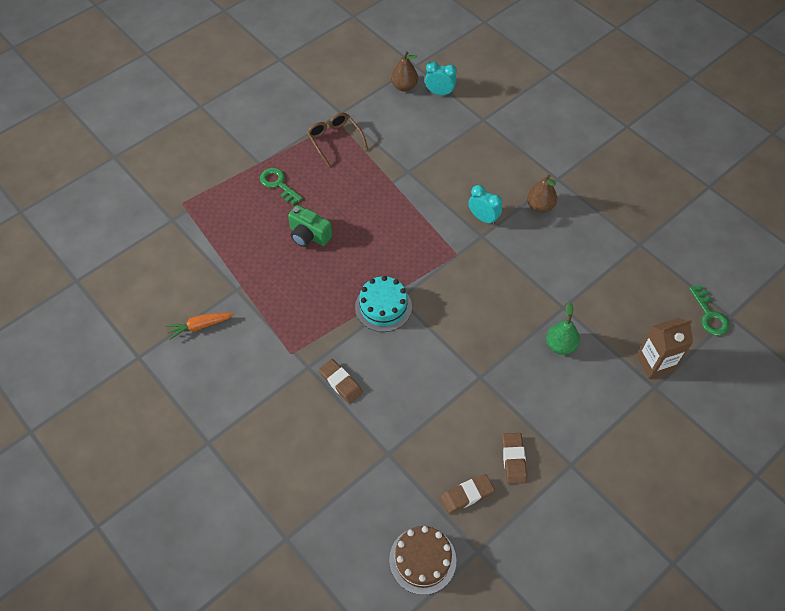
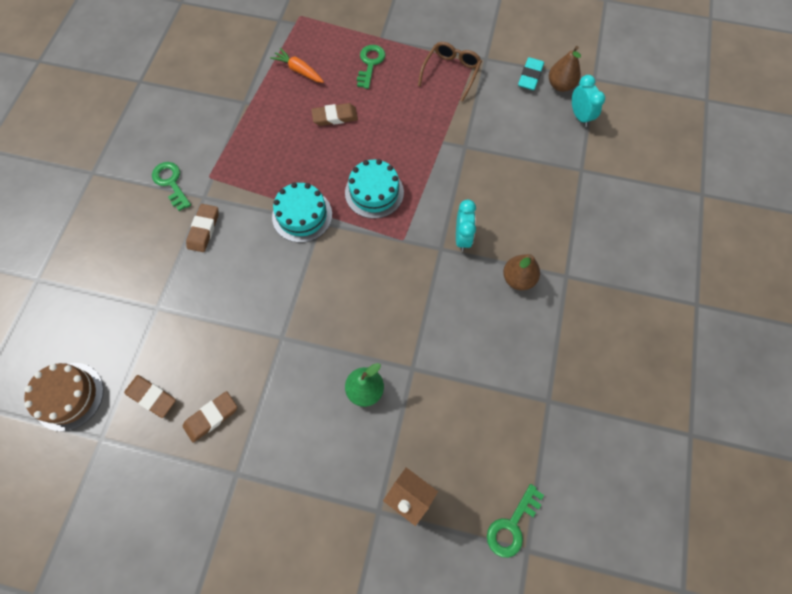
camera: 55 degrees right, 10 degrees up
orange carrot [165,313,234,340] -> orange carrot moved to [270,48,324,83]
green camera [288,205,332,247] -> brown eraser [311,103,358,126]
none -> green key [152,162,191,211]
none -> turquoise cake [345,159,404,219]
none -> turquoise eraser [518,57,544,90]

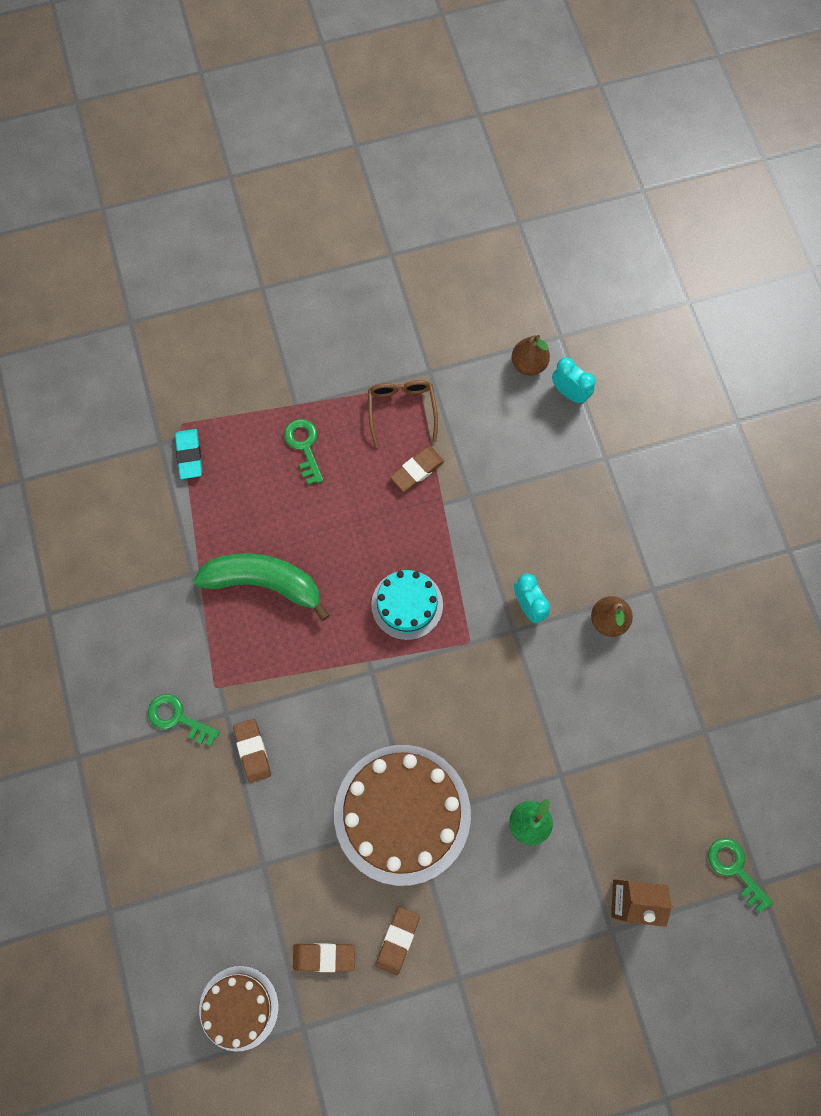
camera: 30 degrees left, 5 degrees up
orange carrot [270,48,324,83] -> none
turquoise cake [272,182,332,243] -> none
brown eraser [311,103,358,126] -> brown eraser moved to [390,447,444,492]
green key [487,484,544,558] -> green key turned 135 degrees clockwise [708,838,773,913]
turquoise eraser [518,57,544,90] -> turquoise eraser moved to [175,429,202,479]
none -> green banana [194,554,330,621]
none -> brown cake [334,745,471,886]

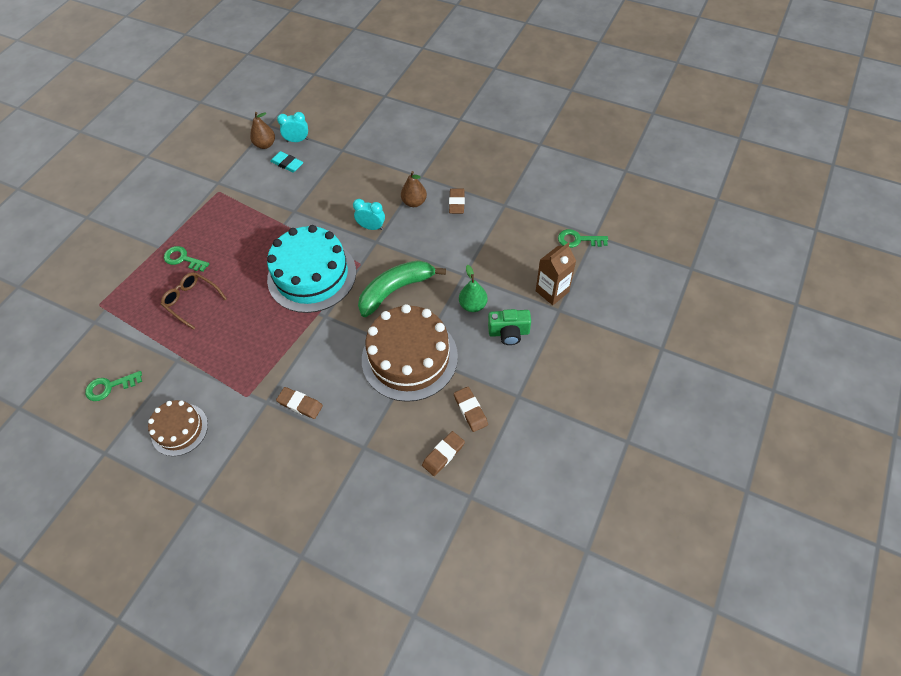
camera: 45 degrees left, 15 degrees down
green key [148,694,220,746] -> green key moved to [85,371,142,401]
turquoise eraser [175,429,202,479] -> turquoise eraser moved to [270,151,303,173]
green banana [194,554,330,621] -> green banana moved to [358,260,446,317]
brown cake [199,966,279,1052] -> brown cake moved to [148,400,208,456]
brown glasses [368,380,438,448] -> brown glasses moved to [161,272,227,330]
turquoise cake [371,570,443,640] -> turquoise cake [267,225,356,313], size x1.81
brown eraser [390,447,444,492] -> brown eraser moved to [449,189,465,214]
none -> green camera [488,309,531,345]

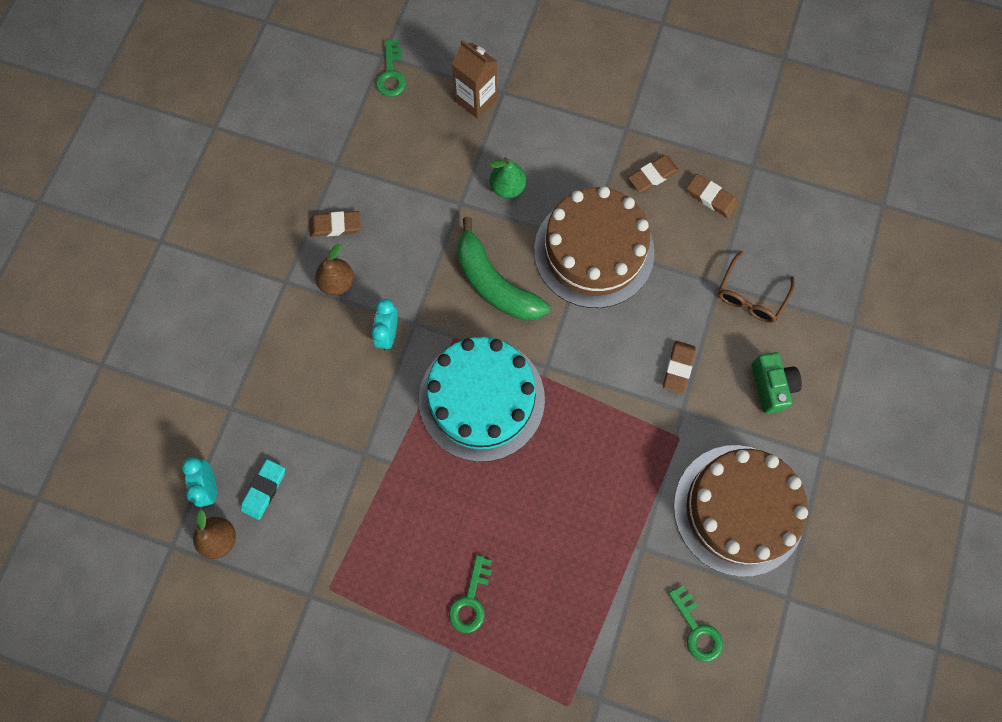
camera: 100 degrees left, 15 degrees up
brown cake [148,400,208,456] -> brown cake [674,445,808,577], size x1.81
brown glasses [161,272,227,330] -> brown glasses moved to [718,251,795,323]
green camera [488,309,531,345] -> green camera moved to [752,352,802,414]

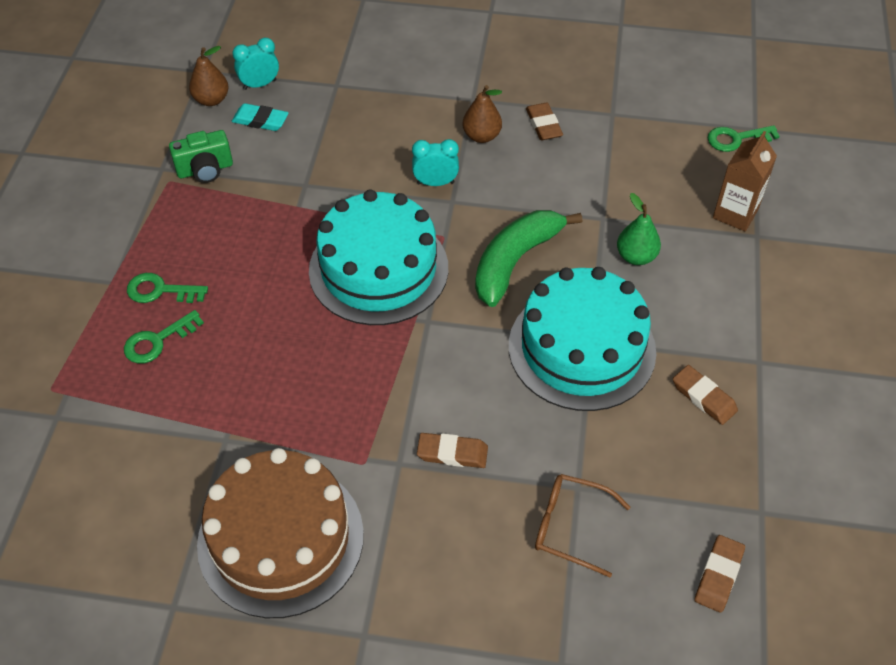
camera: 80 degrees right, 20 degrees down
brown cake [534,186,654,308] -> turquoise cake [509,267,656,411]
green key [668,586,723,662] -> green key moved to [124,310,204,364]
brown eraser [687,174,739,218] -> brown eraser moved to [694,535,745,613]
green camera [752,352,802,414] -> green camera moved to [169,130,233,183]

